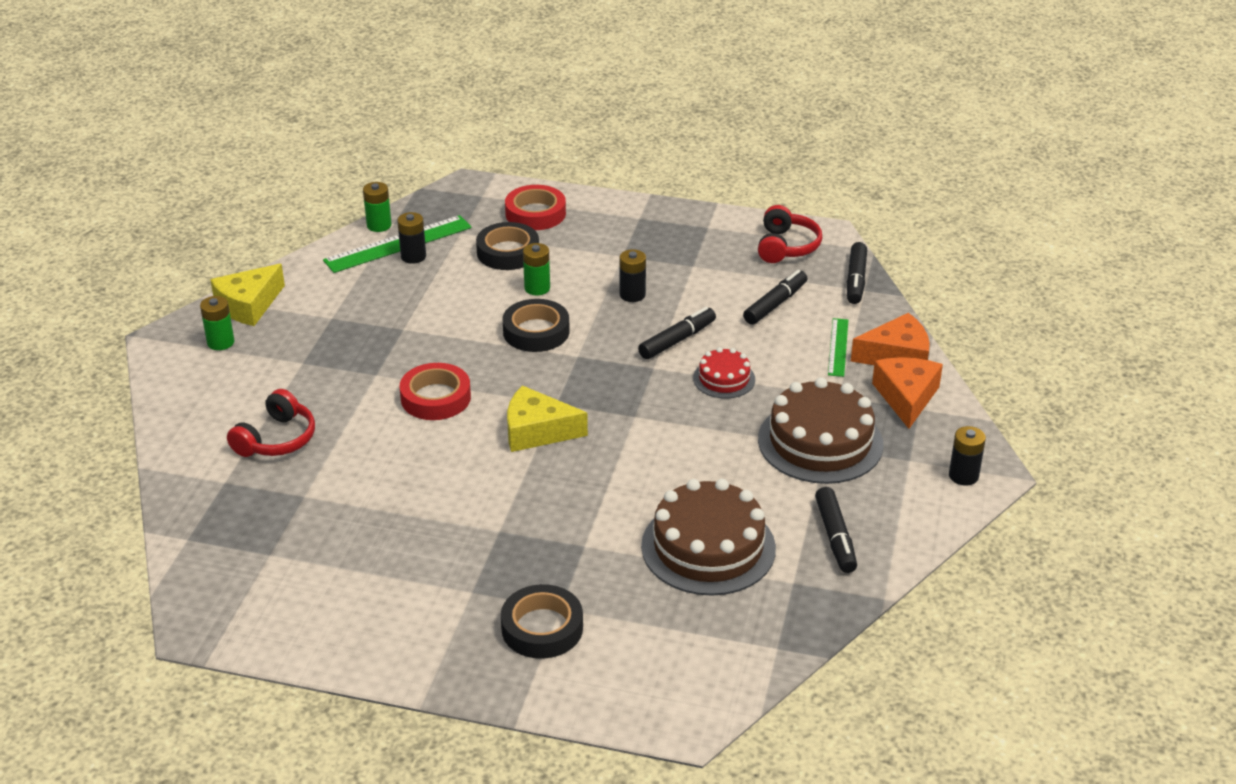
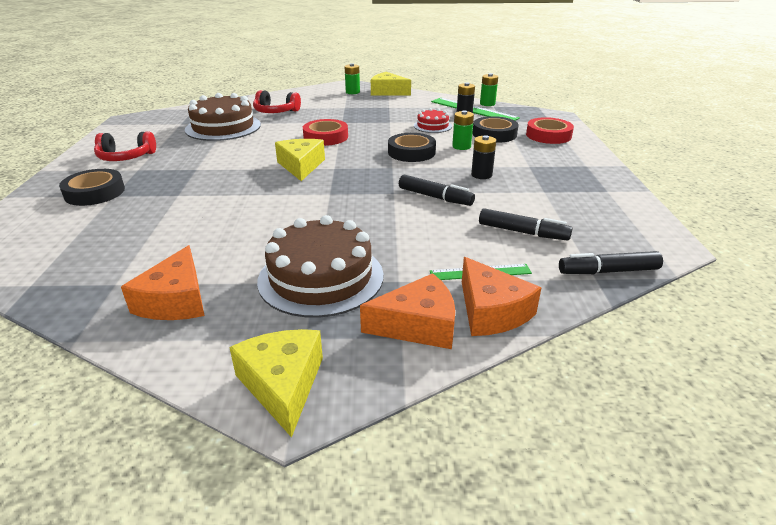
camera: 75 degrees right, 5 degrees down
brown cake [641,479,776,596] -> brown cake moved to [185,93,261,141]
red cake [693,347,755,399] -> red cake moved to [414,108,452,133]
red headphones [758,205,822,263] -> red headphones moved to [94,131,156,161]
black marker [815,487,857,573] -> orange cheese [121,245,205,320]
black battery [949,426,986,486] -> yellow cheese [229,329,323,438]

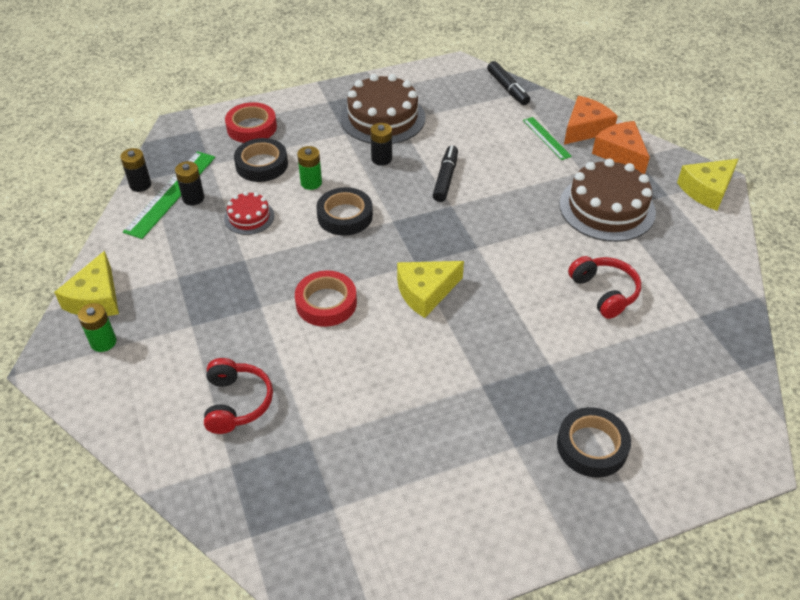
camera: 110 degrees left, 15 degrees up
red headphones [94,131,156,161] -> red headphones moved to [568,256,641,319]
orange cheese [121,245,205,320] -> none
brown cake [185,93,261,141] -> brown cake moved to [340,74,425,144]
black marker [479,208,573,241] -> none
green battery [480,73,498,106] -> black battery [120,148,151,192]

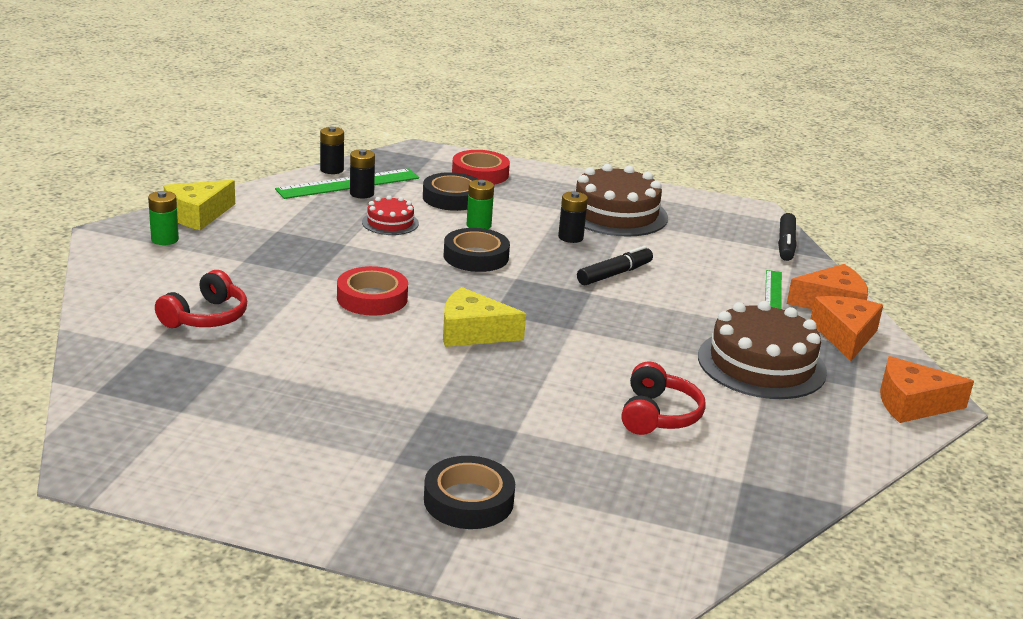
camera: 35 degrees right, 20 degrees down
yellow cheese [677,159,738,211] -> orange cheese [880,356,974,423]

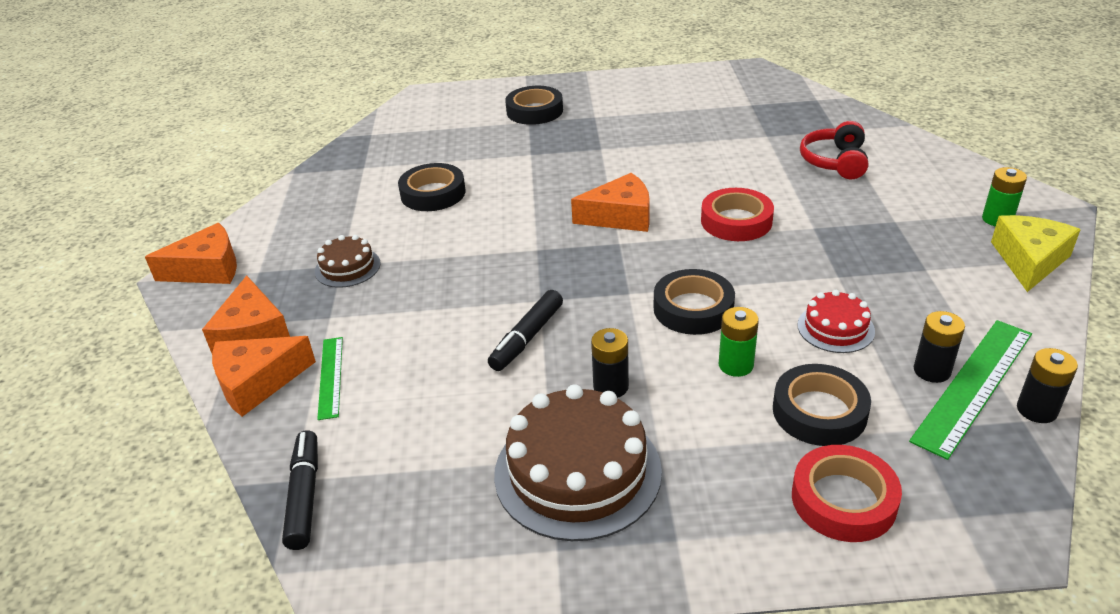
camera: 165 degrees right, 10 degrees up
yellow cheese [443,287,526,347] -> orange cheese [571,173,650,232]
red headphones [621,361,706,435] -> black tape [398,163,466,211]
brown cake [698,301,827,399] -> brown cake [315,235,381,288], size x0.52

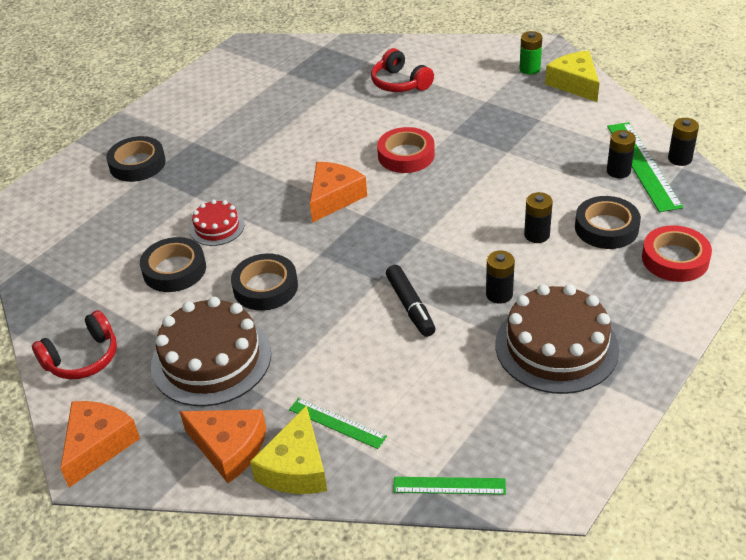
camera: 50 degrees left, 5 degrees up
orange cheese [212,336,316,417] -> yellow cheese [250,405,327,494]
black marker [282,430,318,550] -> green ruler [393,477,506,495]
brown cake [315,235,381,288] -> brown cake [151,297,271,406], size x1.92
black tape [654,269,735,335] -> black tape moved to [231,253,298,311]
green battery [719,307,759,377] -> black battery [524,192,553,243]
red cake [797,290,875,353] -> red cake moved to [190,199,244,246]
none -> red headphones [32,310,117,379]

